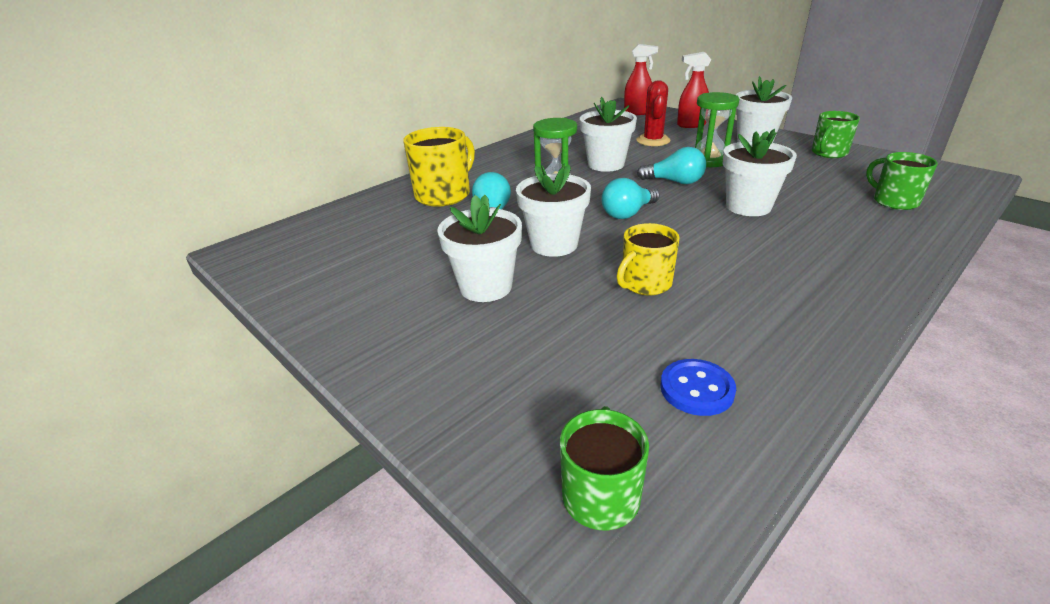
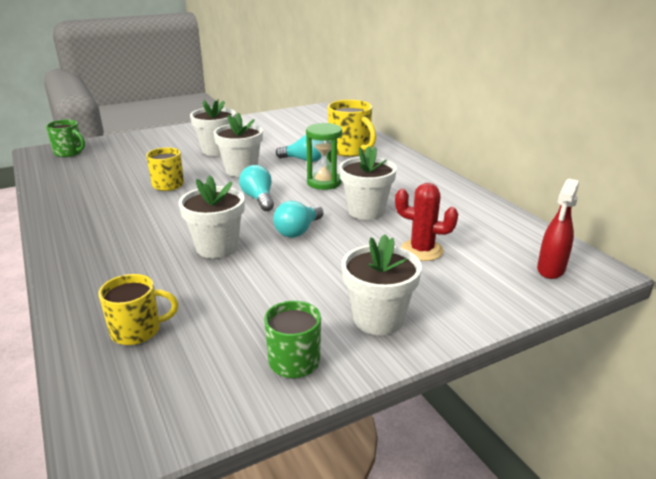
camera: 105 degrees right, 5 degrees down
blue button [660,359,736,416] -> none
red spray bottle [677,52,711,128] -> none
green hourglass [695,92,739,168] -> none
green mug [866,152,938,210] -> yellow mug [98,274,178,345]

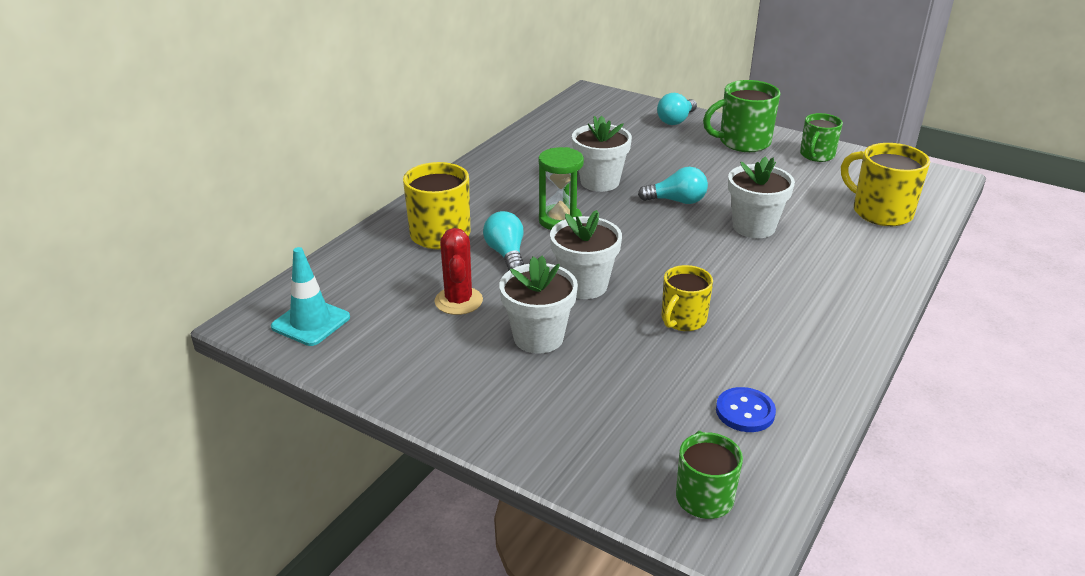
camera: 120 degrees left, 5 degrees up
yellow mug [98,274,178,345] -> yellow mug [841,143,930,226], size x1.52
turquoise light bulb [239,165,274,211] -> turquoise light bulb moved to [657,93,697,125]
white flower pot [342,234,422,335] -> green mug [703,80,780,152]
red cactus [395,183,458,261] -> red cactus moved to [434,228,483,315]
red spray bottle [537,178,579,279] -> none
none -> turquoise traffic cone [271,247,350,346]
none -> blue button [716,387,776,432]

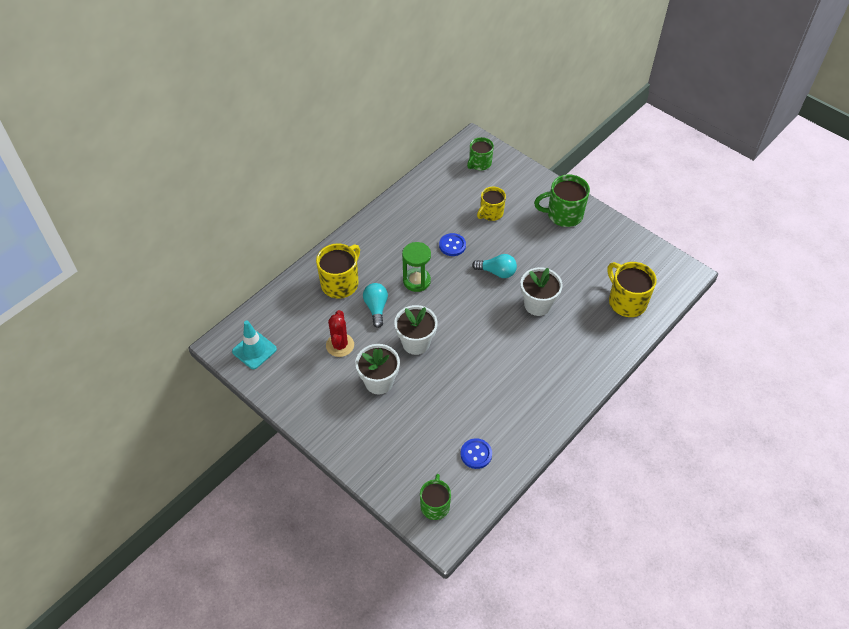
camera: 10 degrees right, 20 degrees up
white flower pot [572,116,632,192] -> blue button [439,233,466,256]
turquoise light bulb [657,93,697,125] -> none
yellow mug [661,265,713,331] -> yellow mug moved to [477,187,506,221]
green mug [800,113,843,162] -> green mug moved to [467,137,494,170]

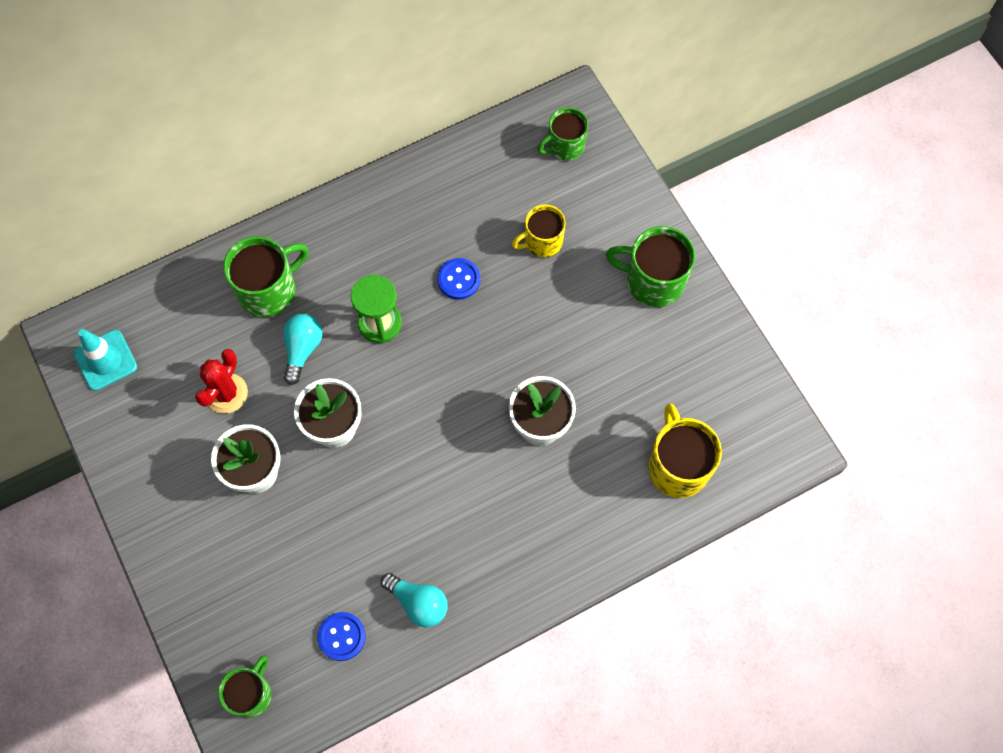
camera: 20 degrees right, 15 degrees up
yellow mug [316,244,360,298] -> green mug [223,236,308,317]
turquoise light bulb [472,254,517,278] -> turquoise light bulb moved to [381,573,448,627]

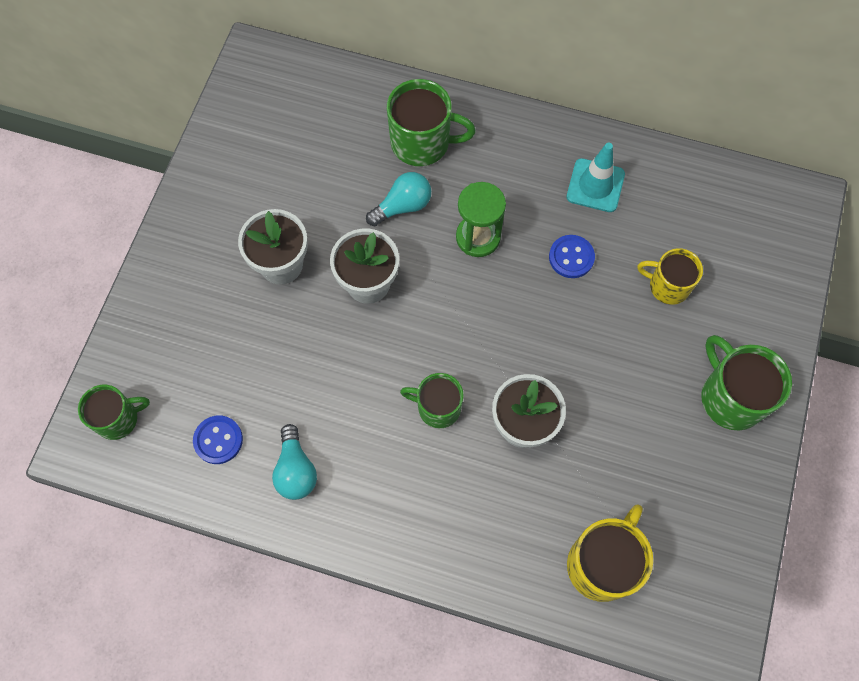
camera: 45 degrees right, 0 degrees up
turquoise traffic cone [74,329,137,391] -> turquoise traffic cone moved to [567,143,625,212]
red cactus [195,349,248,413] -> none
green mug [537,107,588,160] -> green mug moved to [400,373,464,428]

